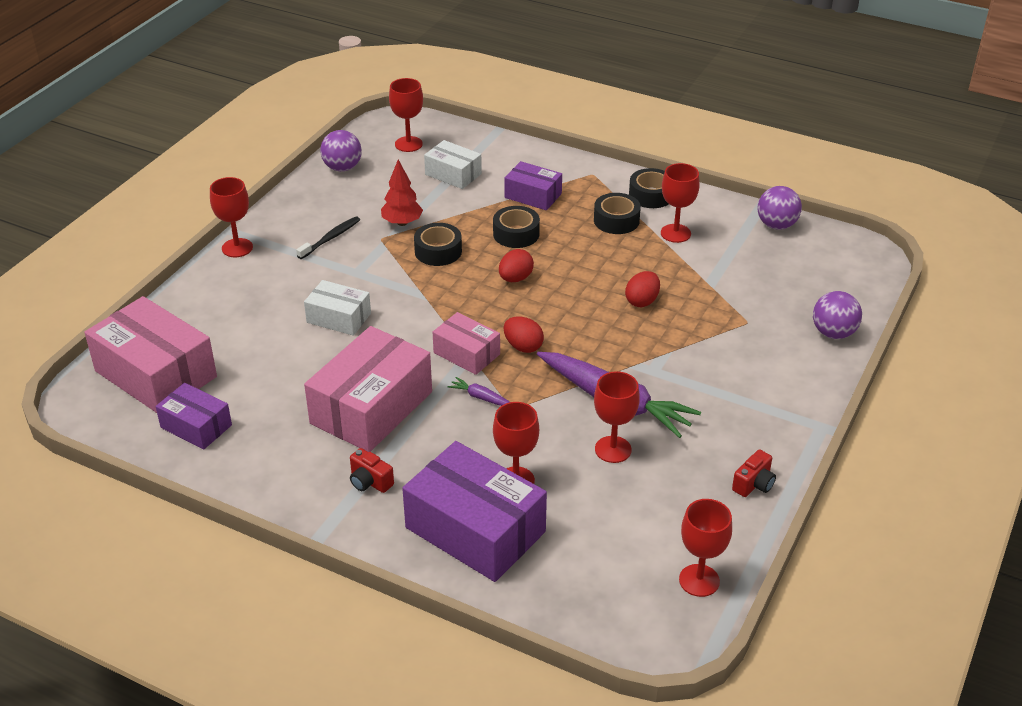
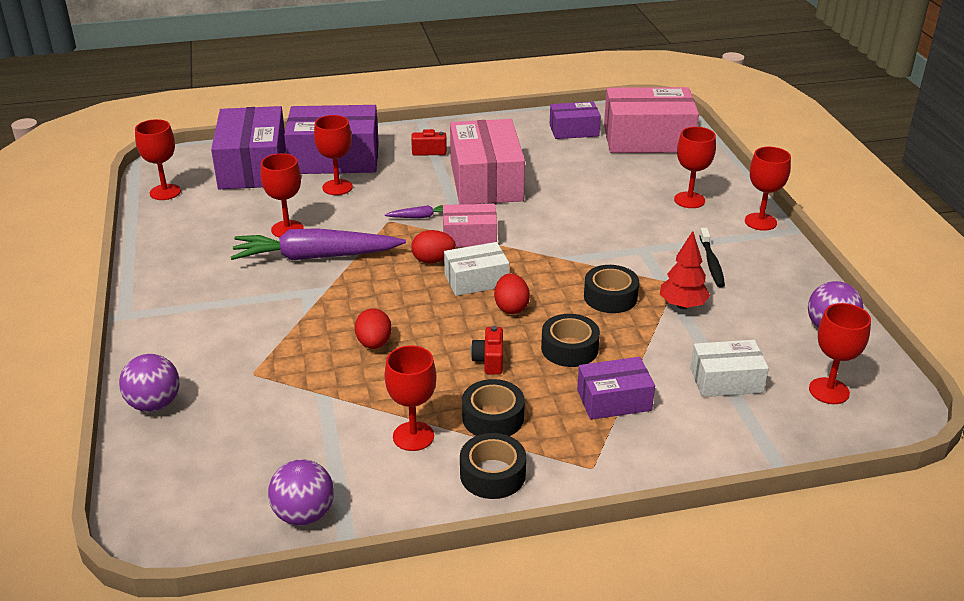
camera: 140 degrees right, 5 degrees down
white box [304,280,371,336] -> white box moved to [444,242,509,296]
red camera [732,449,776,497] -> red camera moved to [471,326,503,375]
none -> purple box [211,106,286,189]
none -> red goblet [674,127,716,208]

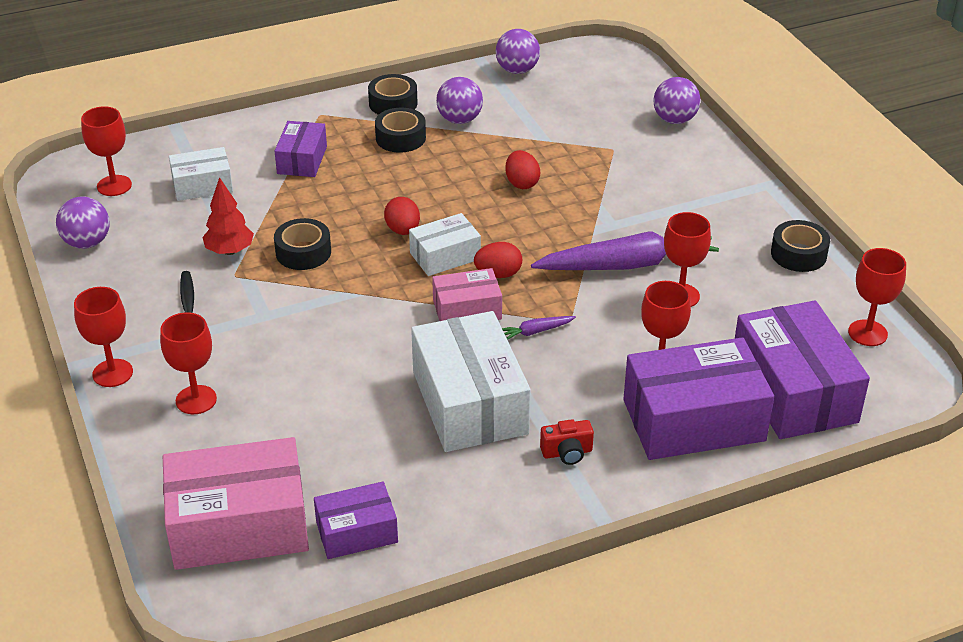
camera: 170 degrees right, 5 degrees up
red goblet [385,345,436,451] -> purple ball [436,77,483,124]
pink box [450,119,525,204] -> white box [411,311,531,452]
red camera [471,326,503,375] -> none
black tape [541,314,600,367] -> black tape moved to [771,220,830,272]
purple box [577,357,655,420] -> purple box turned 60 degrees counterclockwise [275,121,327,177]

